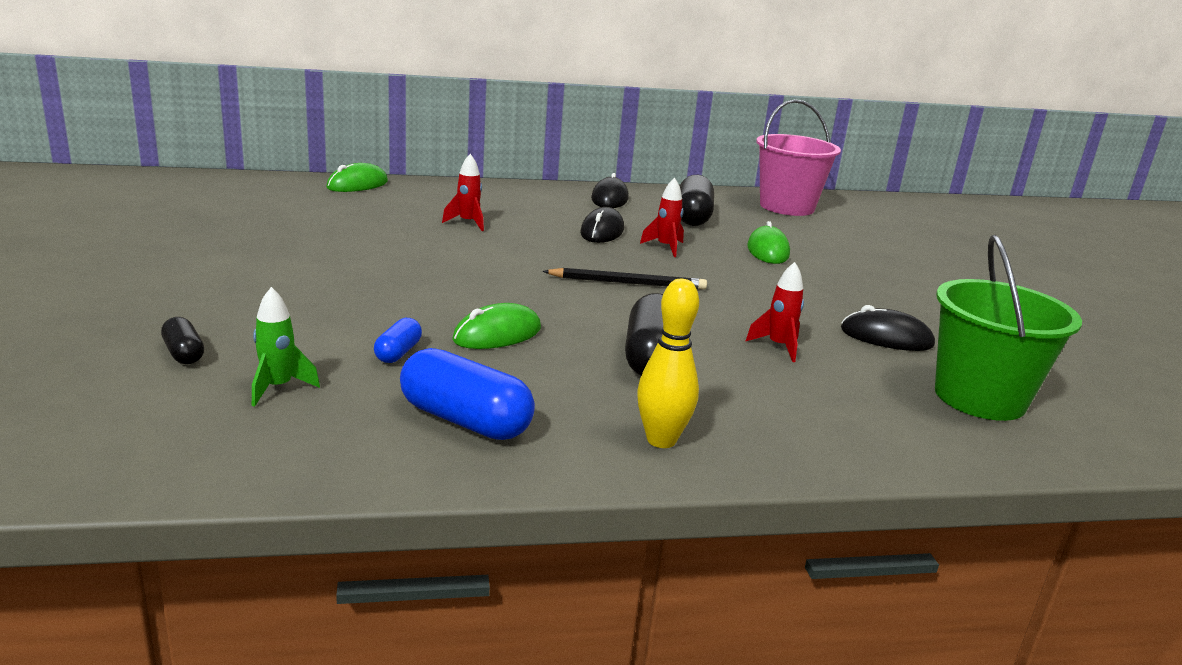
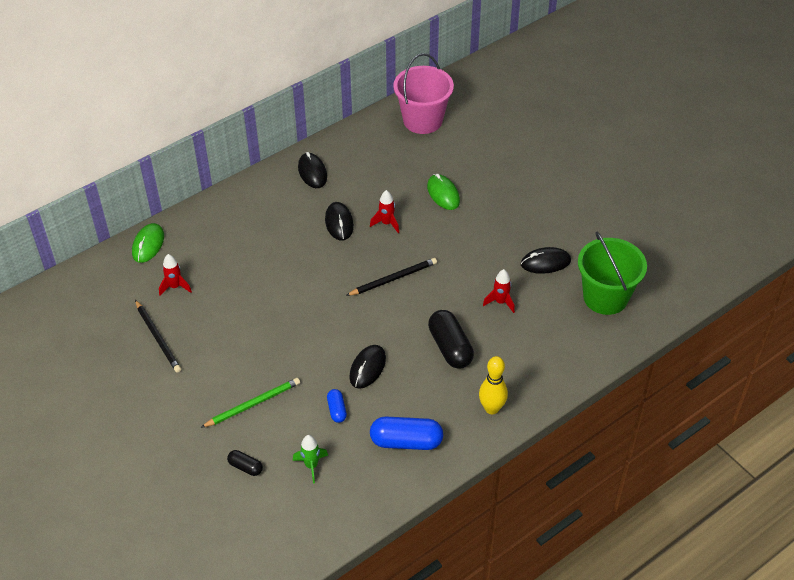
camera: 25 degrees left, 25 degrees up
red rocket [442,154,484,231] -> red rocket moved to [159,254,192,296]
green mouse [452,303,541,349] -> black mouse [349,345,386,389]
black capsule [680,175,714,226] -> none
none -> black pencil [135,300,181,373]
none -> green pencil [201,378,300,428]

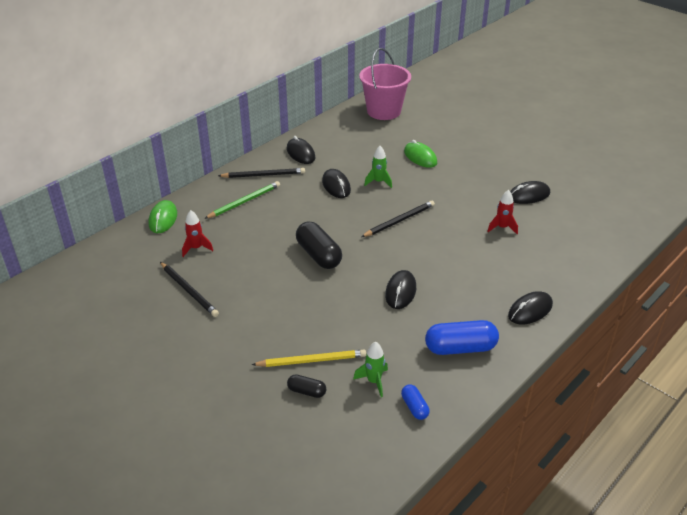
camera: 10 degrees left, 10 degrees down
green pencil [201,378,300,428] -> green pencil moved to [204,181,280,219]
blue capsule [327,389,347,423] -> blue capsule moved to [401,384,430,420]
red rocket [370,190,399,233] -> green rocket [364,146,392,188]
black capsule [428,310,474,368] -> black capsule moved to [296,221,342,269]
yellow bowling pin [479,356,508,414] -> black mouse [508,291,553,324]
green bucket [578,232,647,315] -> none
none -> black pencil [218,168,305,178]
none -> yellow pencil [251,350,366,367]

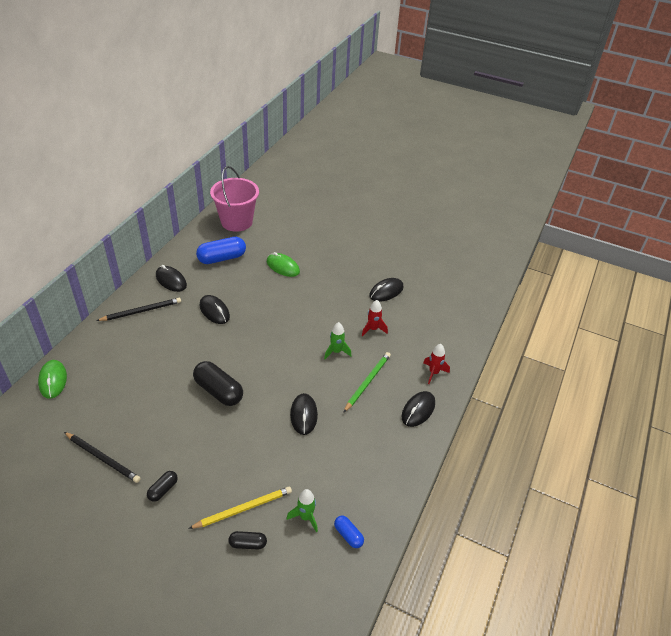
camera: 20 degrees left, 5 degrees up
red rocket [182,210,213,257] -> red rocket moved to [423,344,450,384]
green pencil [204,181,280,219] -> green pencil moved to [343,352,391,413]
black pencil [361,200,435,237] -> none
green rocket [364,146,392,188] -> green rocket moved to [324,322,351,359]
blue capsule [425,320,499,355] -> blue capsule moved to [196,237,246,264]
none -> black capsule [147,471,178,502]

